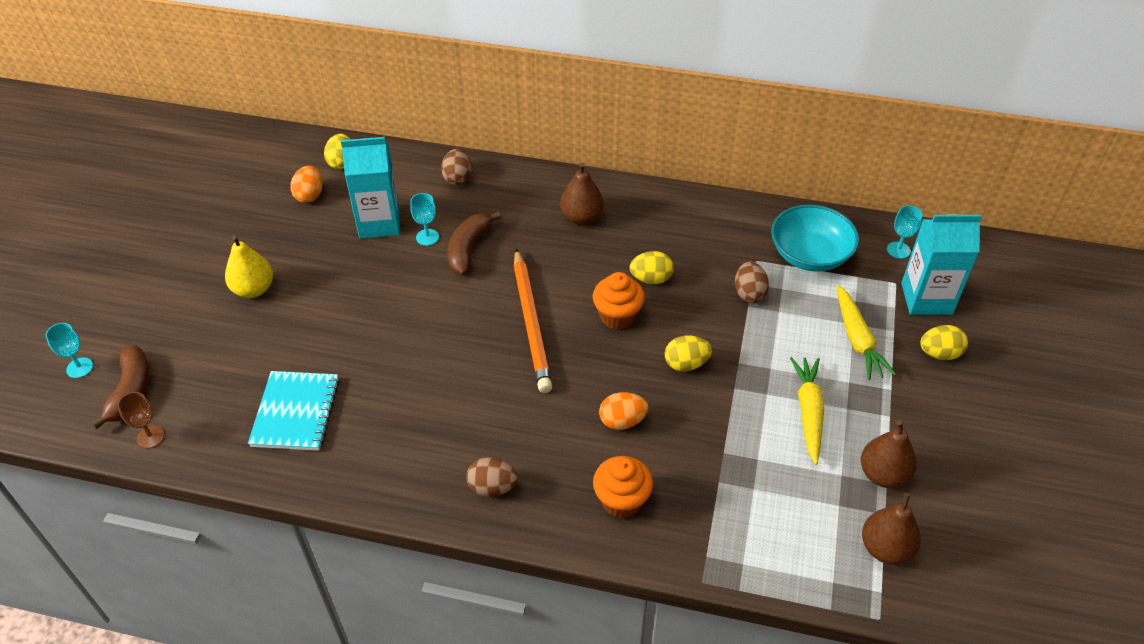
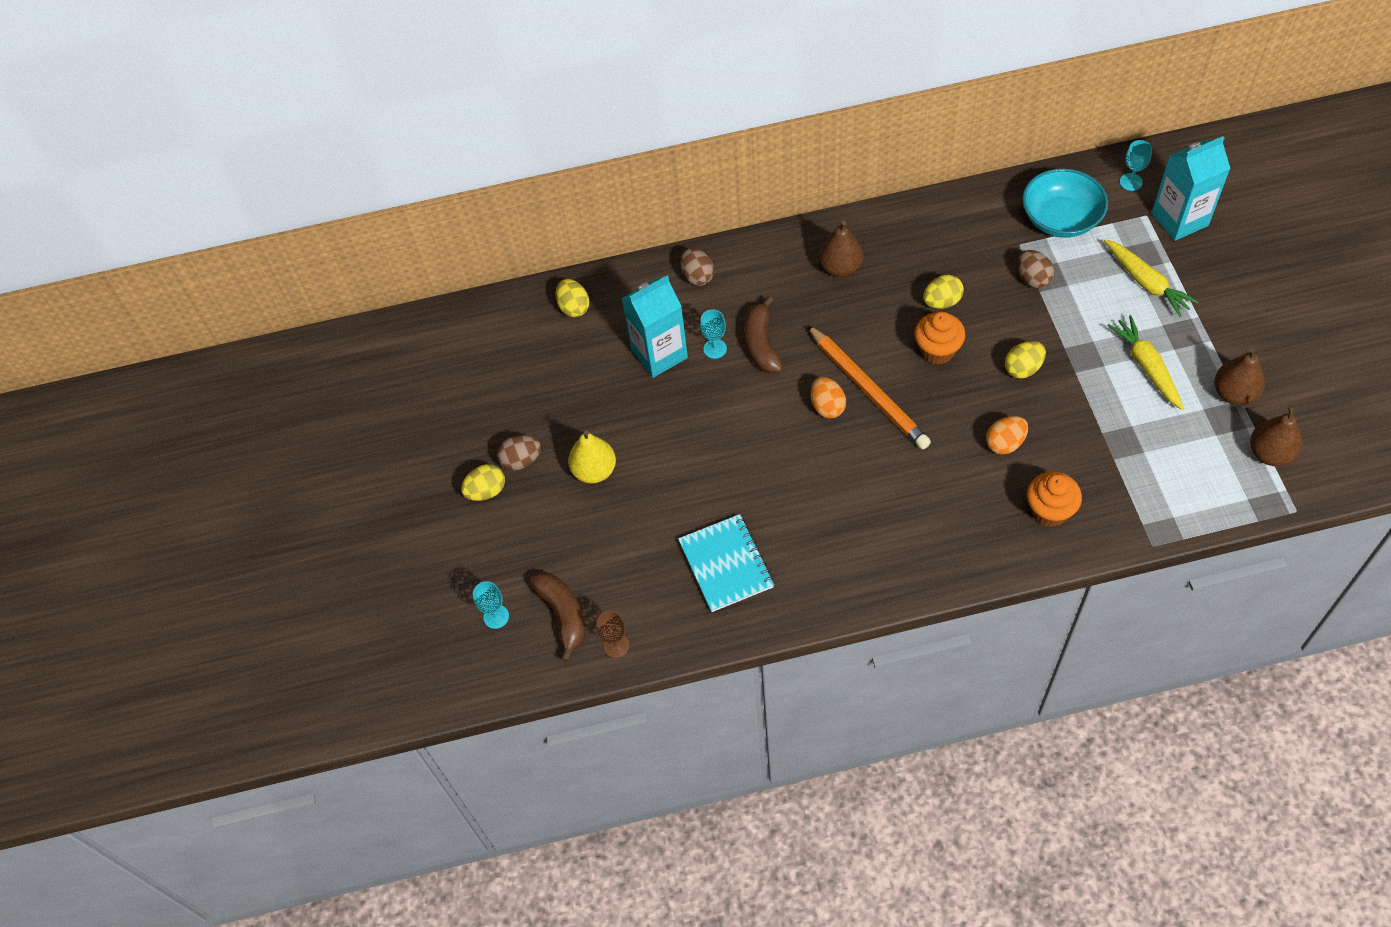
camera: 20 degrees left, 10 degrees up
orange egg [290,166,322,203] -> orange egg moved to [810,377,846,419]
brown egg [466,458,518,497] -> brown egg moved to [497,435,541,471]
yellow egg [920,325,968,360] -> yellow egg moved to [461,464,505,501]

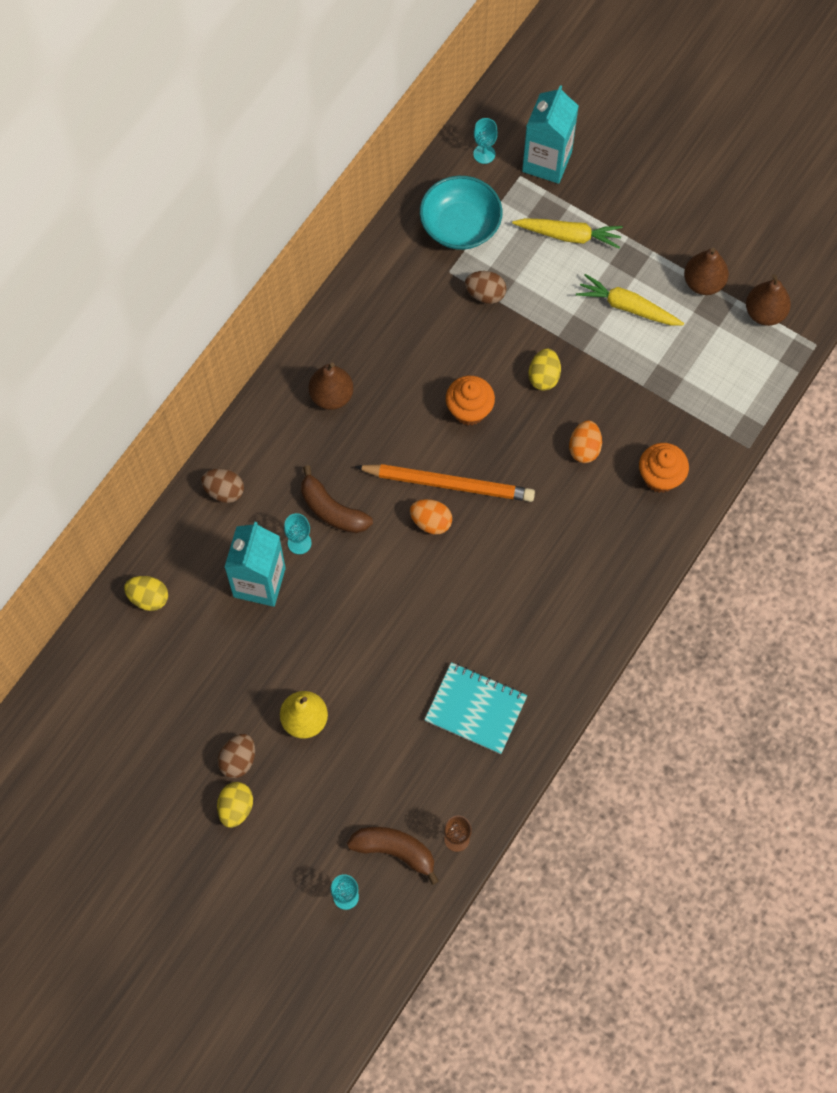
camera: 50 degrees left, 10 degrees up
yellow egg [923,275,964,309] -> none

